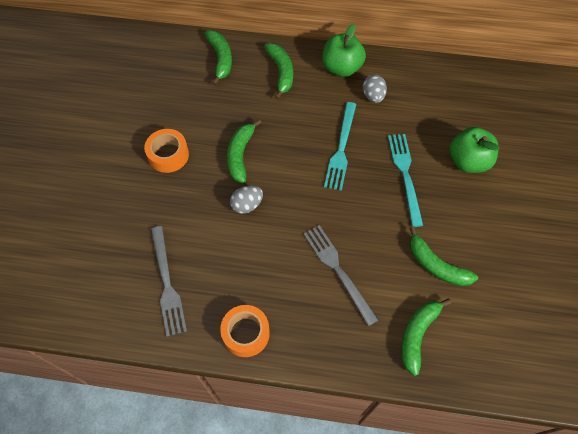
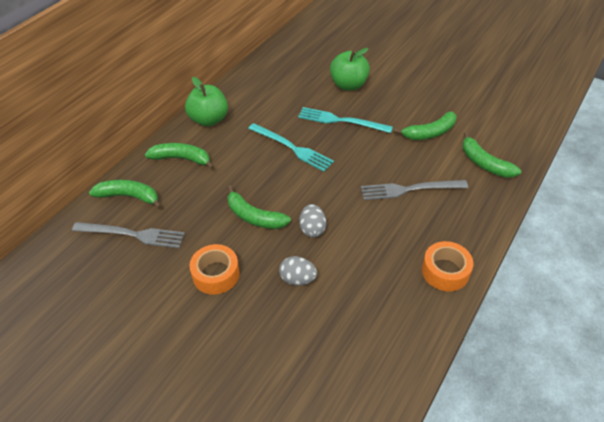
camera: 65 degrees left, 15 degrees down
grey fork [151,226,187,337] -> grey fork moved to [72,222,185,248]
grey egg [363,74,387,103] -> grey egg moved to [279,256,317,286]

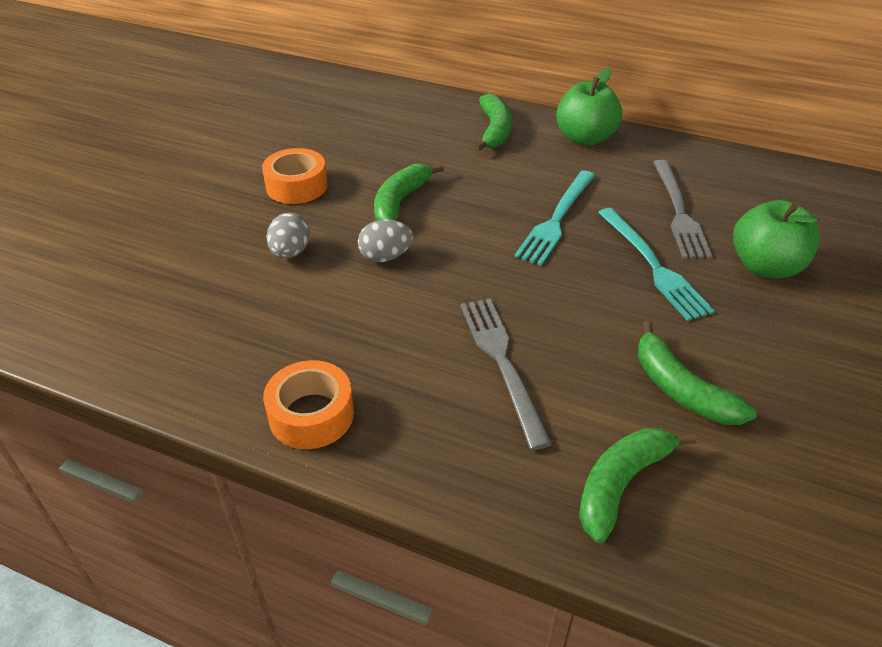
camera: 80 degrees right, 5 degrees down
grey fork [72,222,185,248] -> grey fork moved to [653,160,713,259]
green banana [89,180,162,209] -> none
turquoise fork [298,107,393,133] -> turquoise fork turned 150 degrees clockwise [598,208,715,321]

